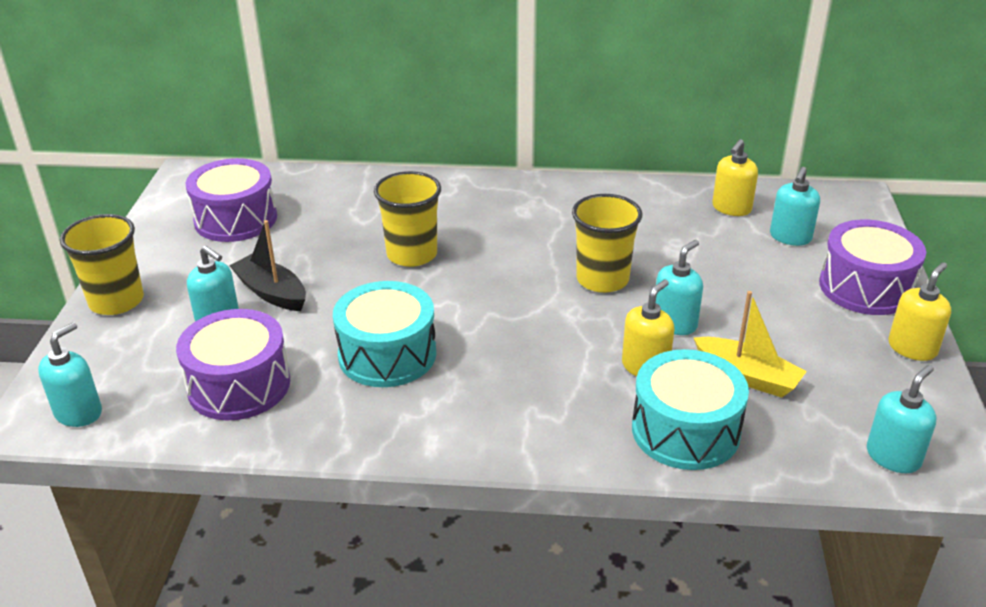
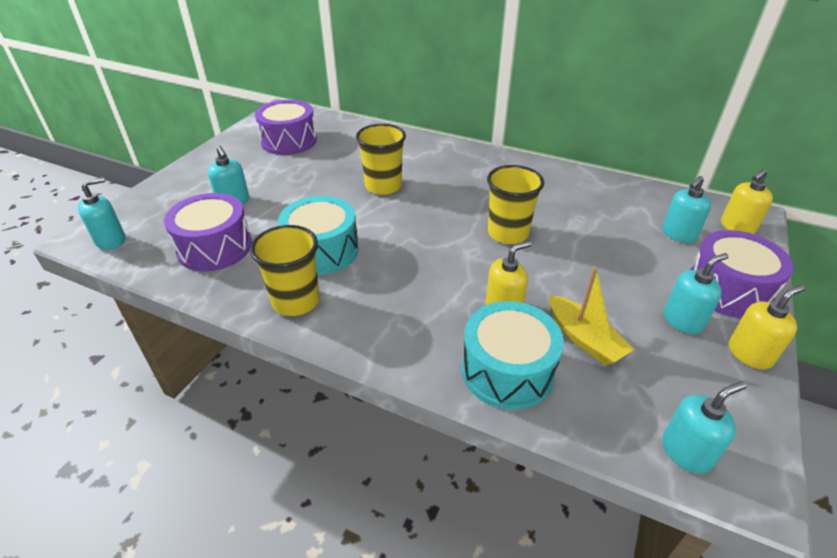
camera: 20 degrees right, 5 degrees up
yellow cup [60,214,144,315] -> yellow cup moved to [250,225,320,316]
black boat [229,220,306,311] -> none
turquoise soap dispenser [656,240,703,335] -> turquoise soap dispenser moved to [664,253,729,334]
yellow soap dispenser [712,139,758,216] -> yellow soap dispenser moved to [721,169,773,234]

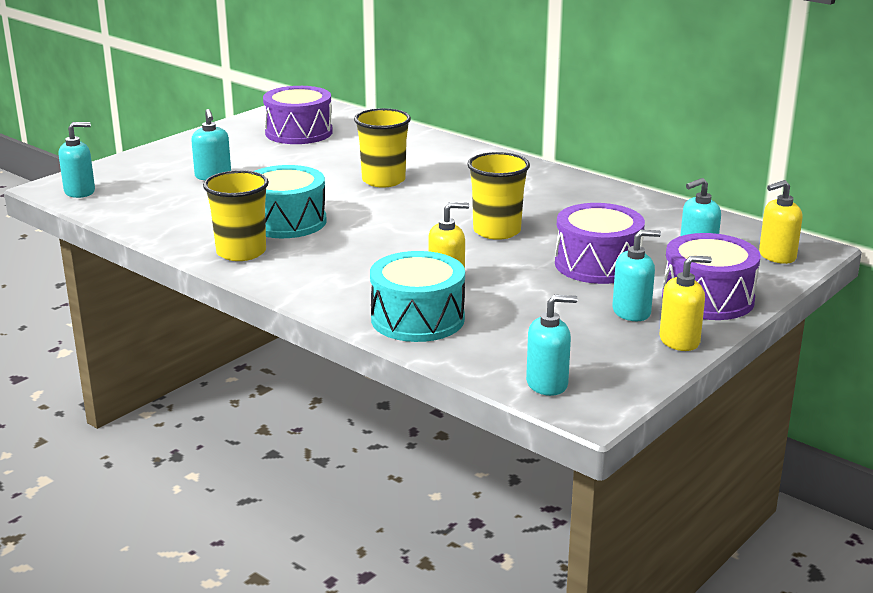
camera: 15 degrees right, 15 degrees down
purple drum [164,193,252,271] -> purple drum moved to [555,203,645,284]
yellow boat [549,267,634,365] -> none

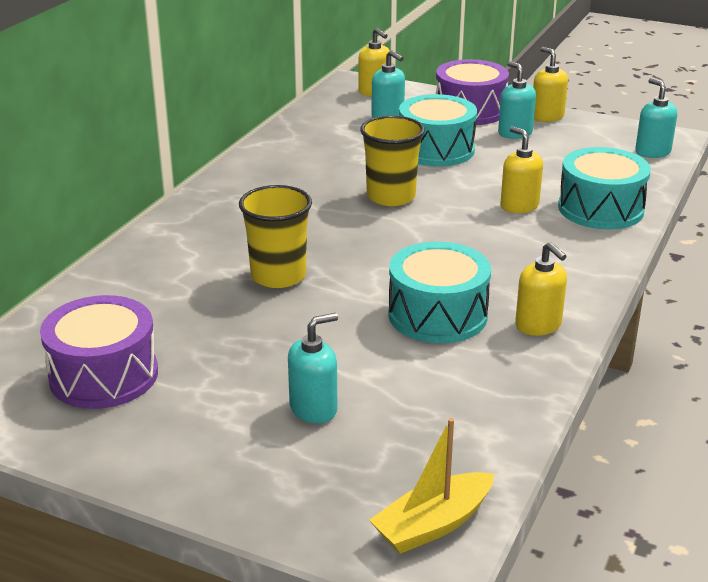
camera: 105 degrees left, 5 degrees up
turquoise soap dispenser [59,122,95,198] -> yellow boat [369,418,494,554]
yellow cup [203,170,269,261] -> yellow soap dispenser [515,242,567,336]
purple drum [555,203,645,284] -> turquoise drum [399,94,477,167]

